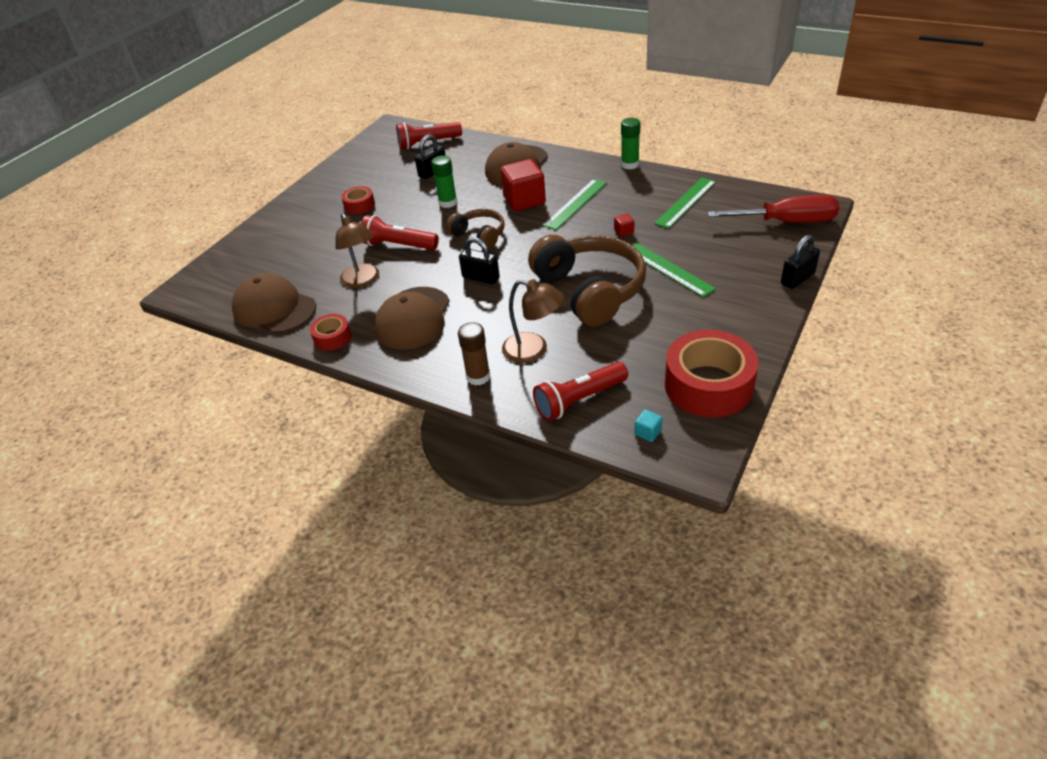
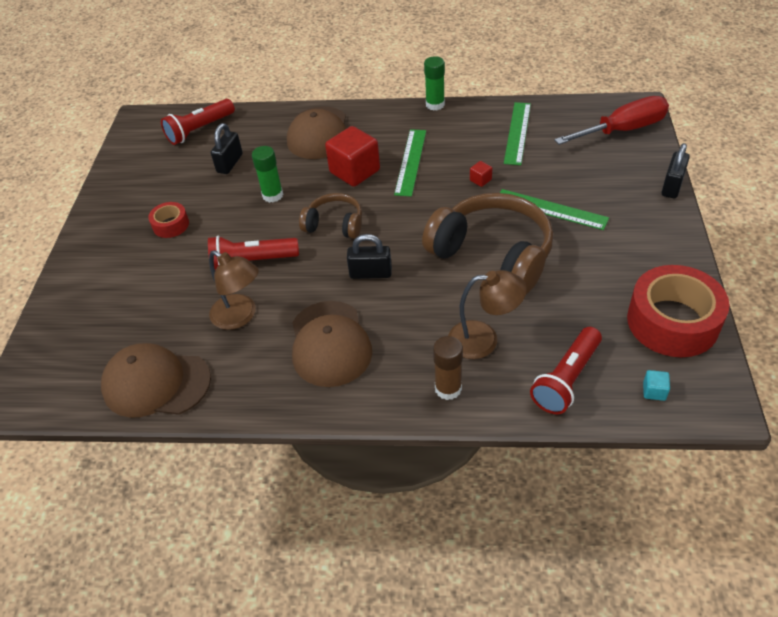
camera: 25 degrees left, 5 degrees up
red tape [310,314,351,351] -> none

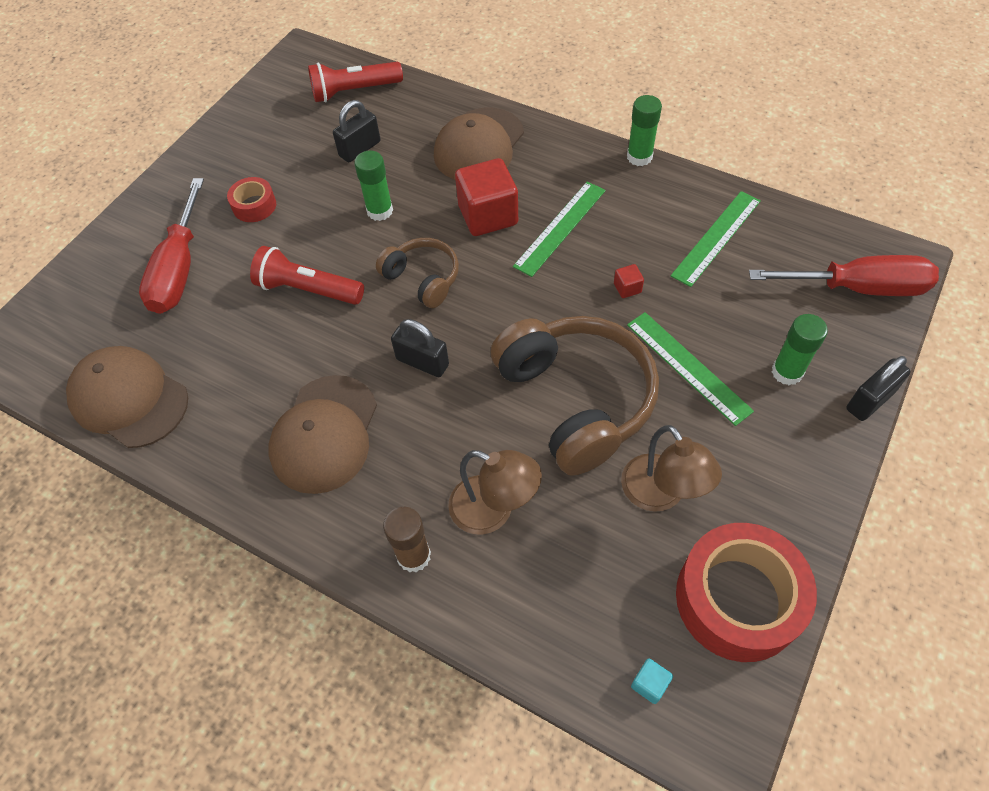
camera: 25 degrees right, 10 degrees up
brown lamp [209,250,259,330] -> brown lamp moved to [621,425,722,512]
red flashlight [530,327,602,414] -> none
none -> red screwdriver [139,178,204,314]
none -> green glue stick [772,314,828,385]

